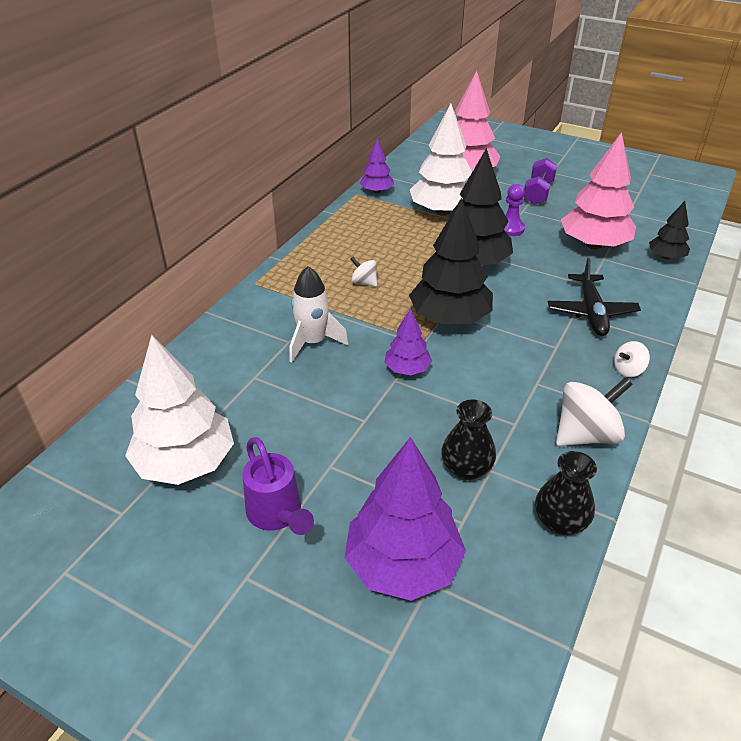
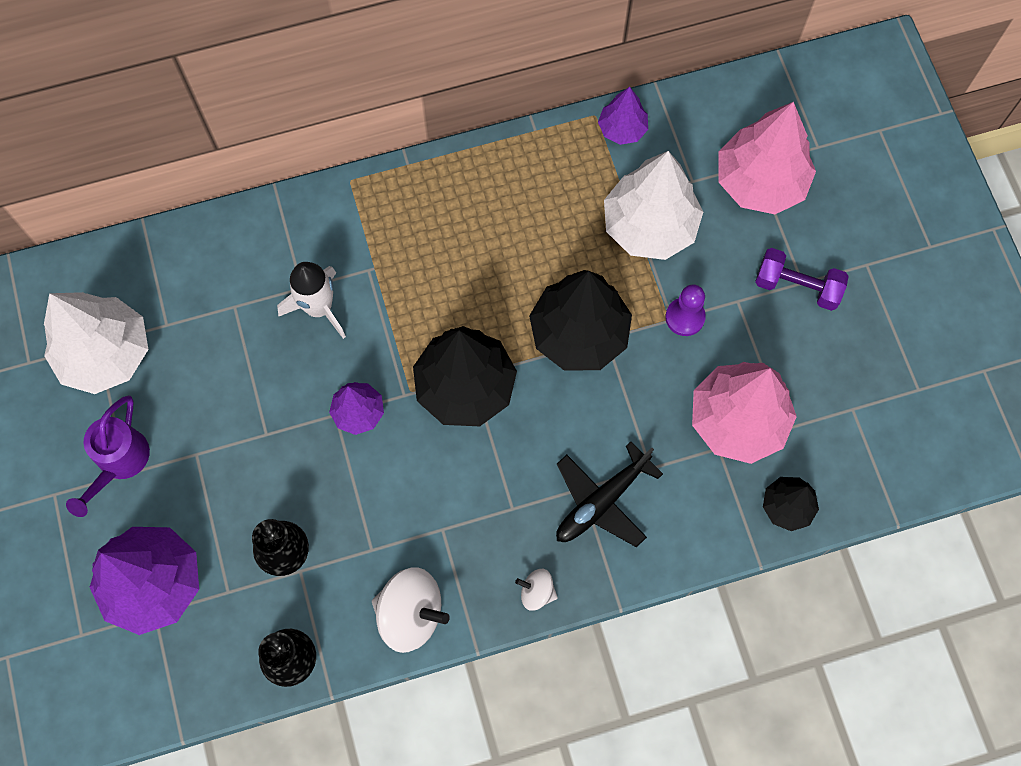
camera: 45 degrees right, 30 degrees up
white spinning top [350,257,377,287] -> none
purple dumbbell [524,158,557,205] -> purple dumbbell turned 45 degrees clockwise [755,248,849,311]

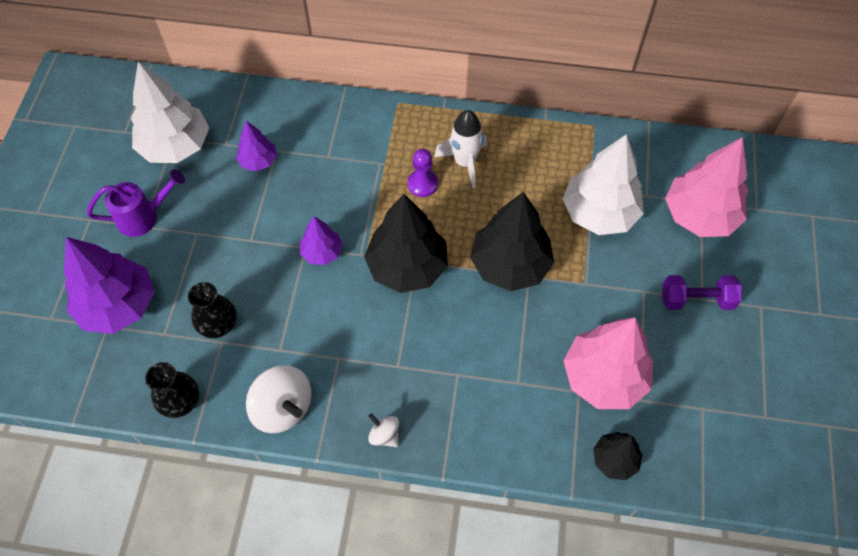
camera: 25 degrees right, 10 degrees down
purple watering can [66,395,150,517] -> purple watering can turned 150 degrees counterclockwise [87,169,185,237]
white rocket [277,262,346,339] -> white rocket moved to [434,110,487,188]
black plane [556,442,663,547] -> none
purple tree [598,87,648,145] -> purple tree moved to [236,121,277,171]
purple pawn [665,284,706,336] -> purple pawn moved to [408,149,438,197]
purple dumbbell [755,248,849,311] -> purple dumbbell turned 45 degrees counterclockwise [662,275,742,310]

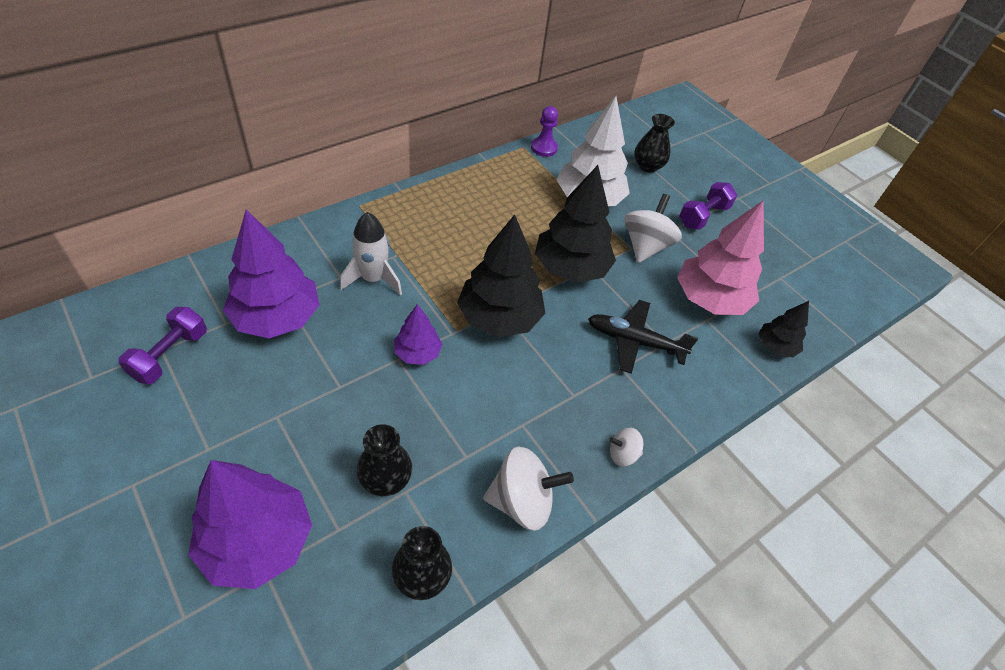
camera: 50 degrees left, 10 degrees down
purple watering can [87,169,185,237] -> none
white tree [131,62,209,163] -> purple dumbbell [118,307,207,384]
purple tree [236,121,277,171] -> purple tree [223,210,320,338], size x1.90
purple pawn [408,149,438,197] -> purple pawn moved to [531,106,558,157]
white rocket [434,110,487,188] -> white rocket moved to [340,212,402,295]
pink tree [665,137,748,237] -> black vase [634,114,675,173]
none -> black plane [588,300,698,374]
none -> white spinning top [624,194,682,263]

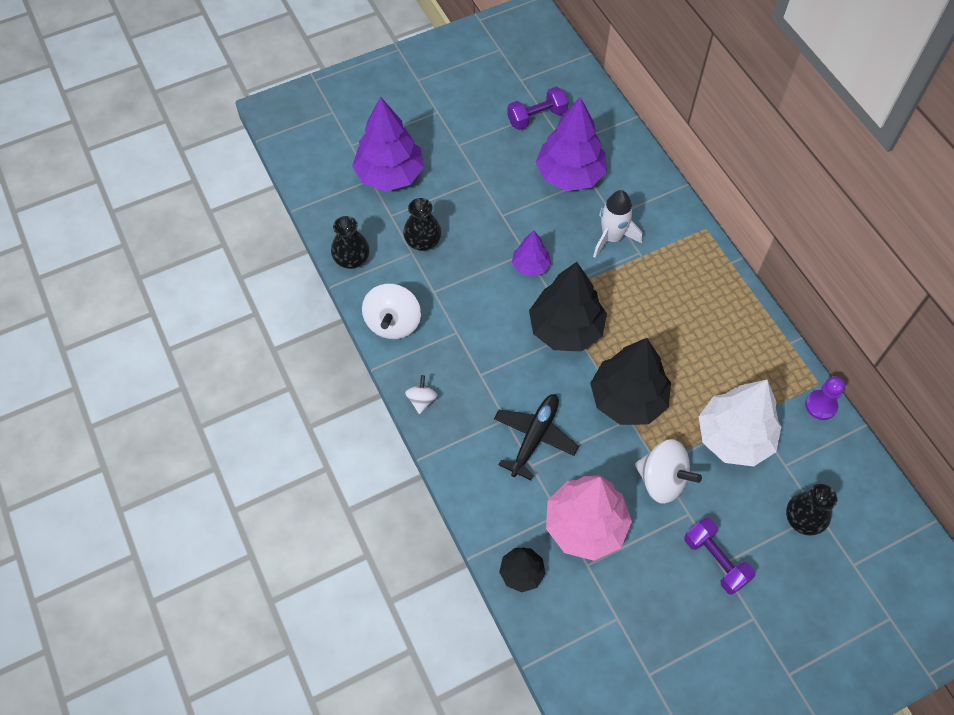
camera: 105 degrees right, 10 degrees up
purple dumbbell [118,307,207,384] -> purple dumbbell turned 60 degrees counterclockwise [507,87,569,130]

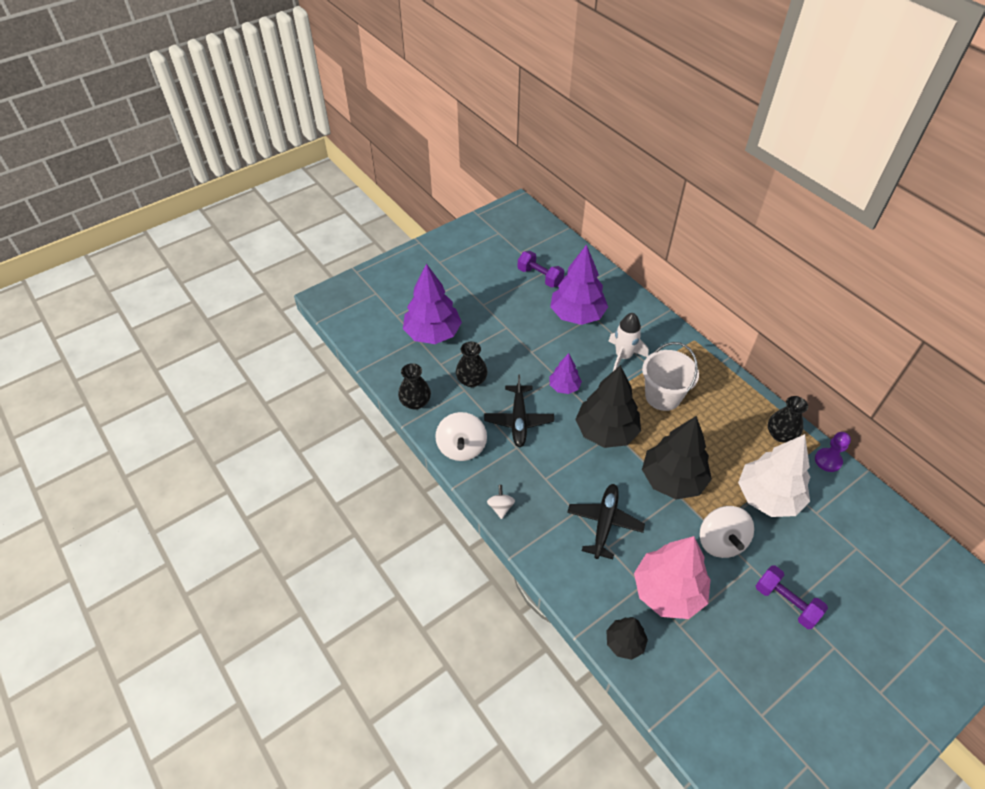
camera: 10 degrees left, 10 degrees down
purple dumbbell [507,87,569,130] -> purple dumbbell turned 75 degrees clockwise [518,251,564,288]
white spinning top [635,439,702,504] -> white spinning top turned 60 degrees clockwise [700,506,754,558]
black vase [786,484,837,536] -> black vase moved to [768,396,808,442]
none -> black plane [484,375,554,447]
none -> white bucket [642,342,699,411]

